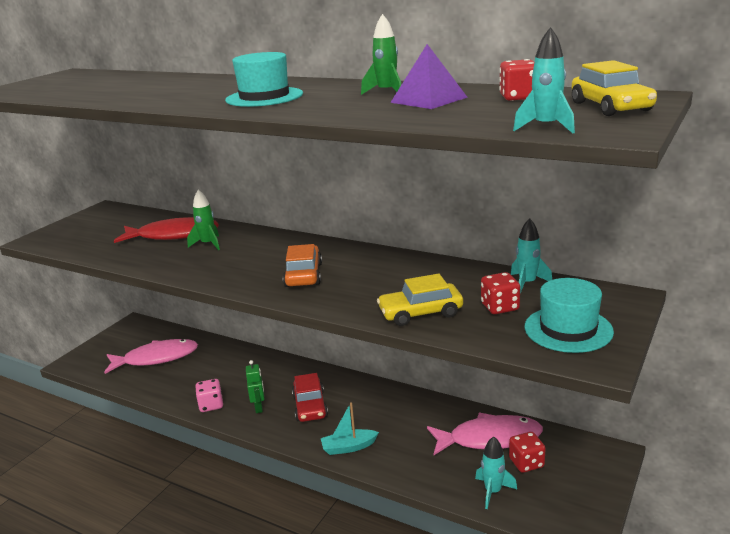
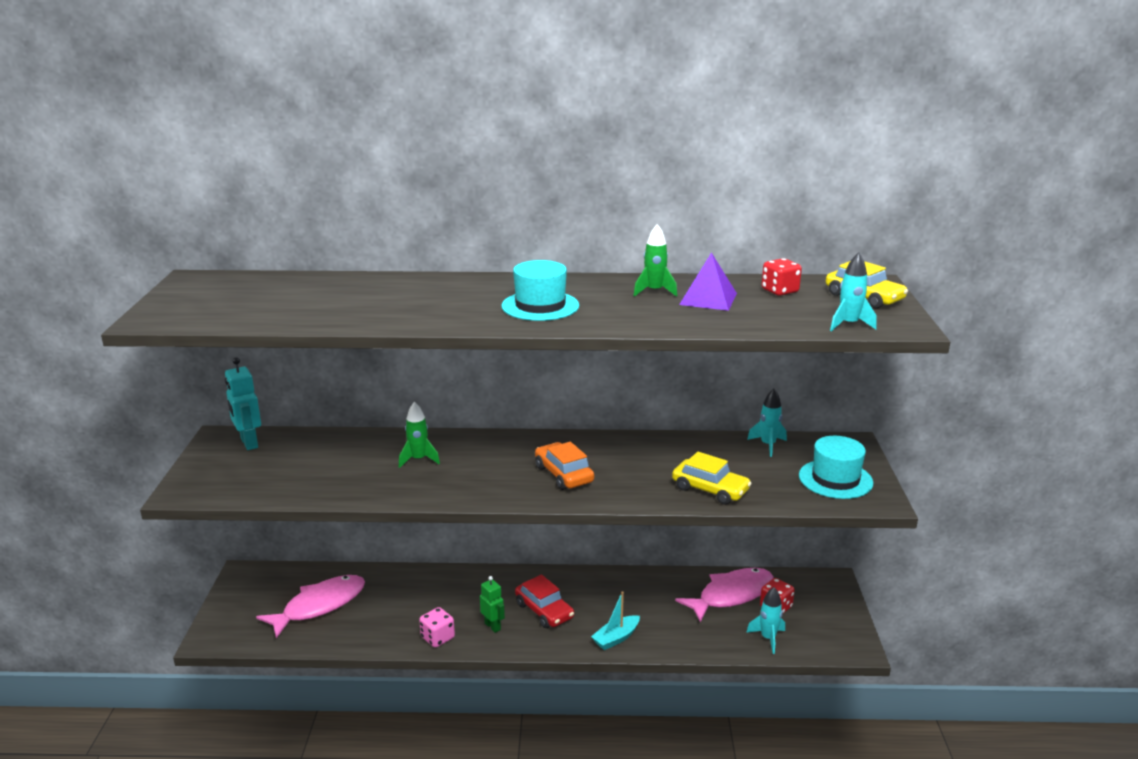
camera: 30 degrees left, 0 degrees up
red fish [114,217,219,243] -> none
yellow car [377,274,463,326] -> yellow car turned 105 degrees counterclockwise [672,452,752,505]
red dice [481,272,520,314] -> none
none -> turquoise robot [225,357,261,450]

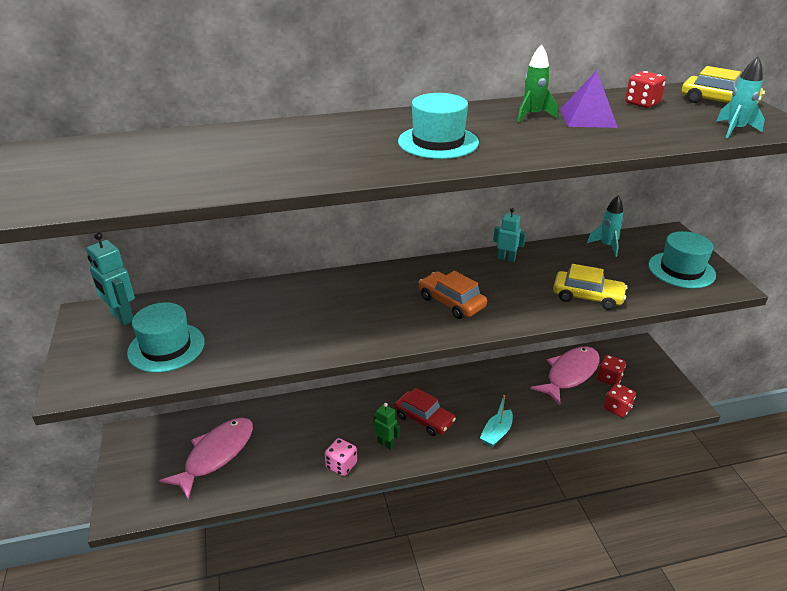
camera: 15 degrees left, 10 degrees up
green rocket [399,402,440,468] -> none
turquoise rocket [746,587,785,654] -> red dice [604,383,636,418]
none -> turquoise hat [127,302,205,373]
none -> turquoise robot [493,208,526,262]

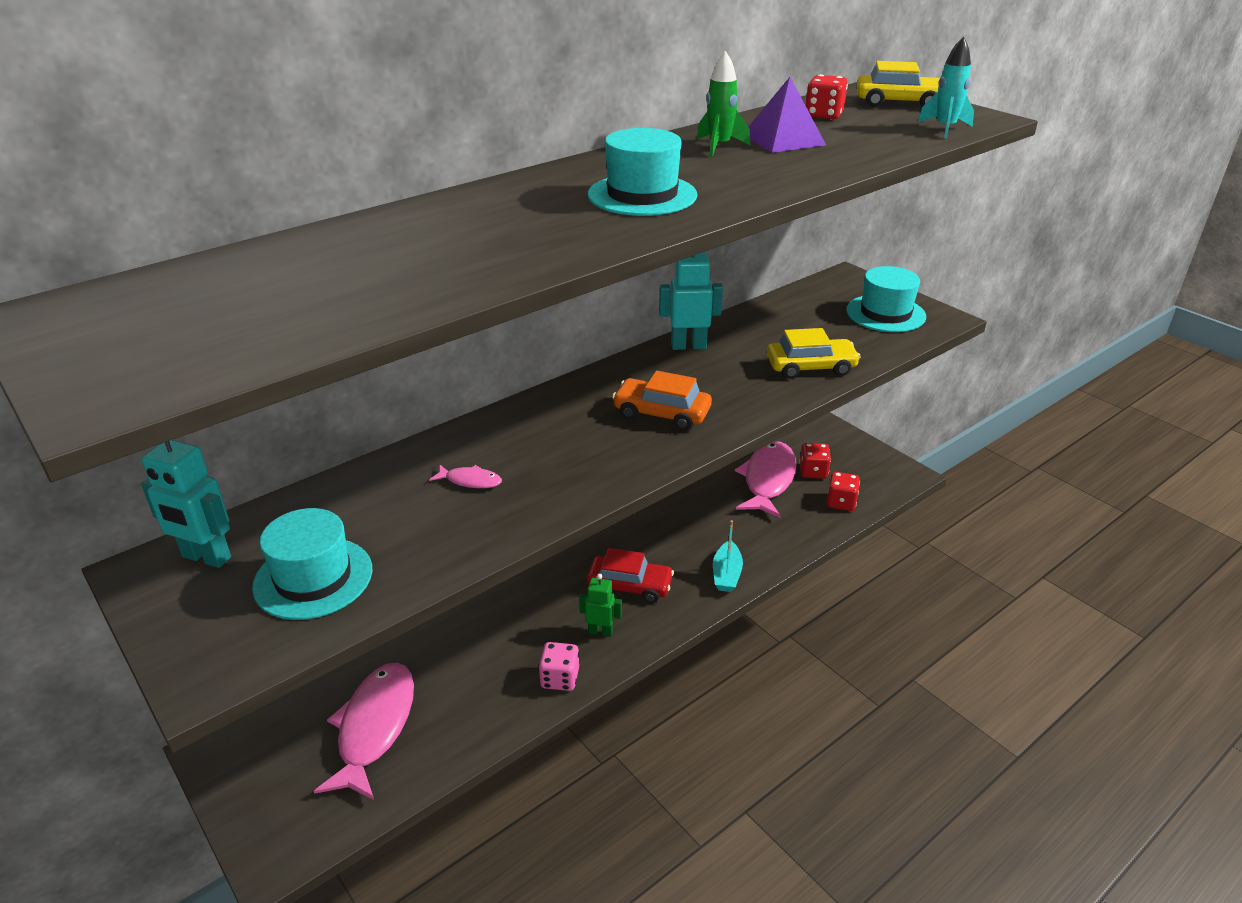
camera: 25 degrees left, 0 degrees up
turquoise robot [493,208,526,262] -> turquoise robot [659,253,723,350], size x1.51
turquoise rocket [587,196,624,257] -> none
none -> pink fish [429,465,502,488]

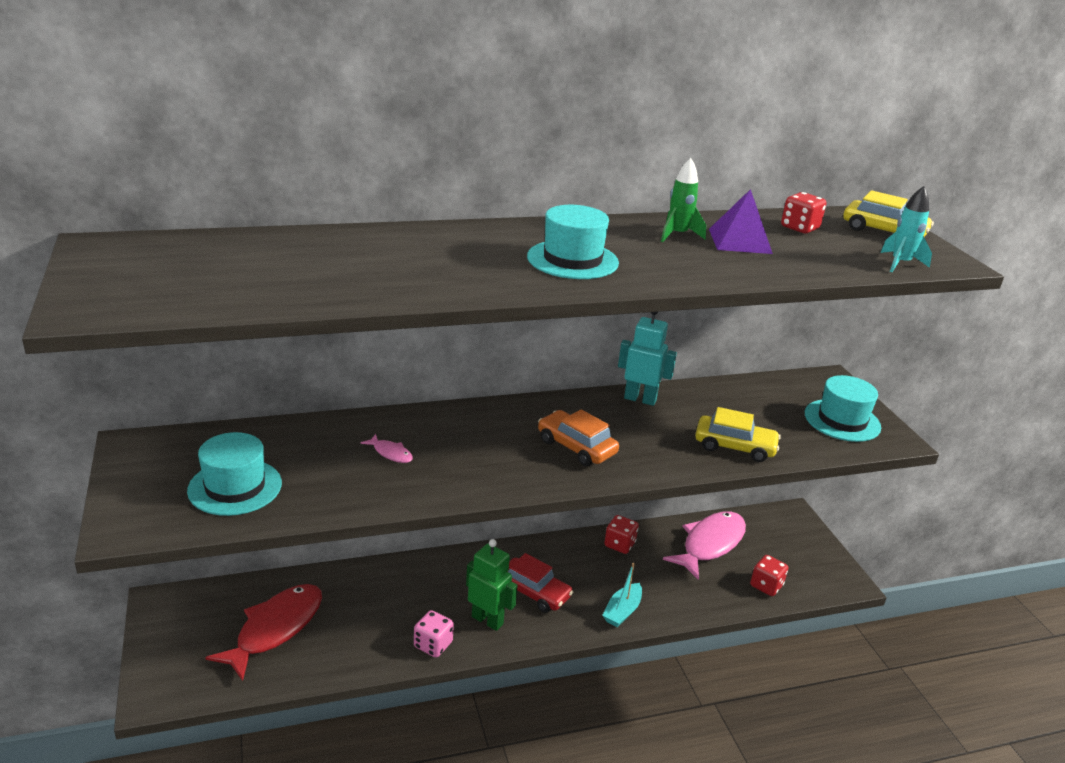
camera: 20 degrees right, 5 degrees down
turquoise robot [141,440,231,568] -> none
pink fish [314,663,414,800] -> red fish [205,584,322,681]
green robot [579,574,622,637] -> green robot [466,539,518,631], size x1.51
red dice [799,443,831,479] -> red dice moved to [604,515,639,554]

